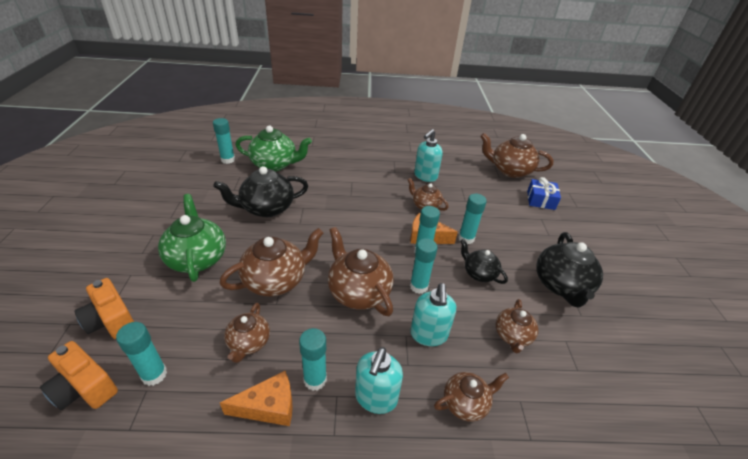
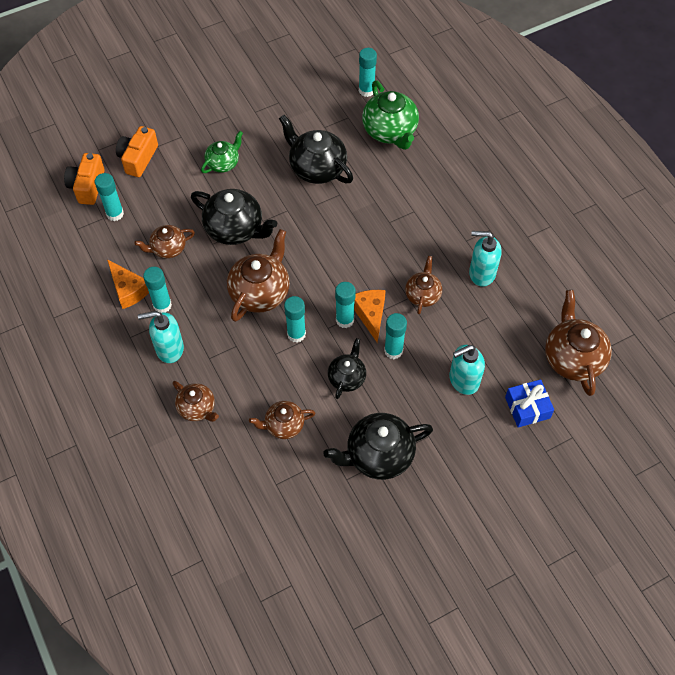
camera: 65 degrees right, 20 degrees up
green teapot [158,194,226,282] -> green teapot [201,131,243,173], size x0.59
brown teapot [220,228,323,296] -> black teapot [191,189,277,245]
turquoise soap dispenser [410,283,456,346] -> turquoise soap dispenser moved to [449,345,485,395]

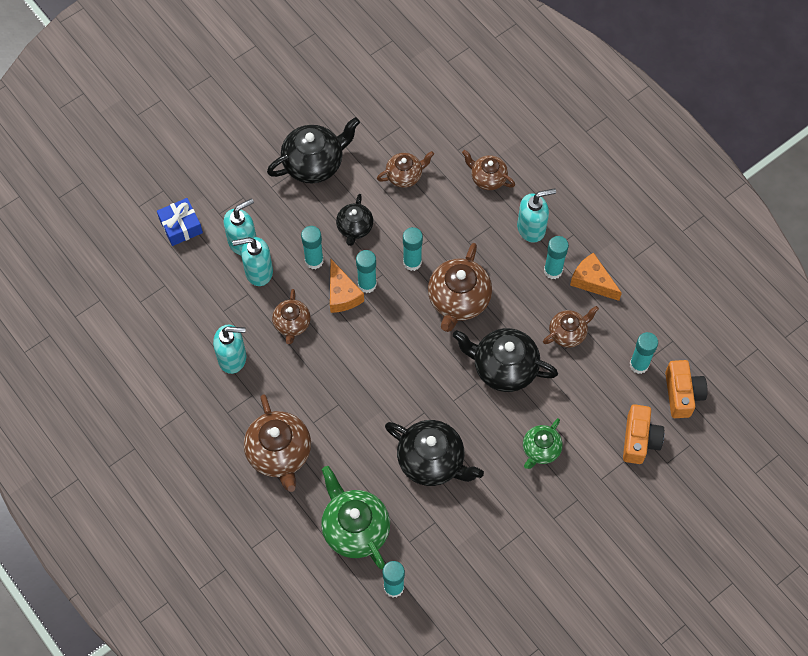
camera: 170 degrees right, 5 degrees up
brown teapot [545,290,612,396] -> brown teapot moved to [244,394,311,492]
none -> turquoise soap dispenser [232,237,273,286]

